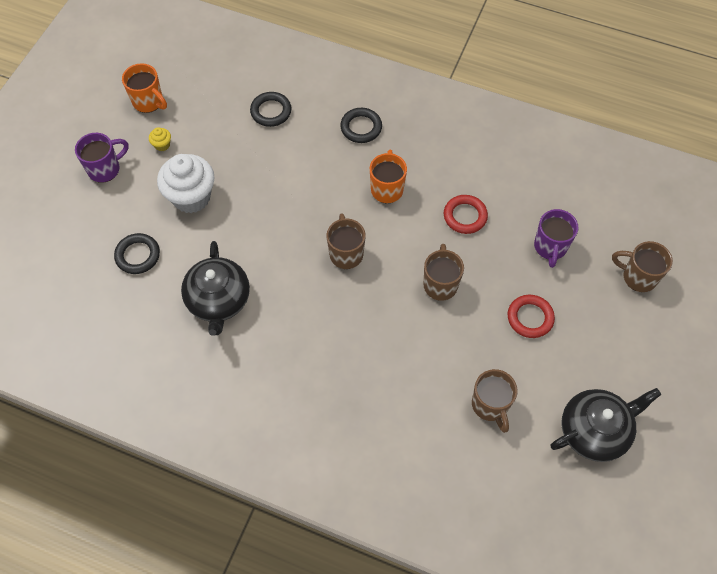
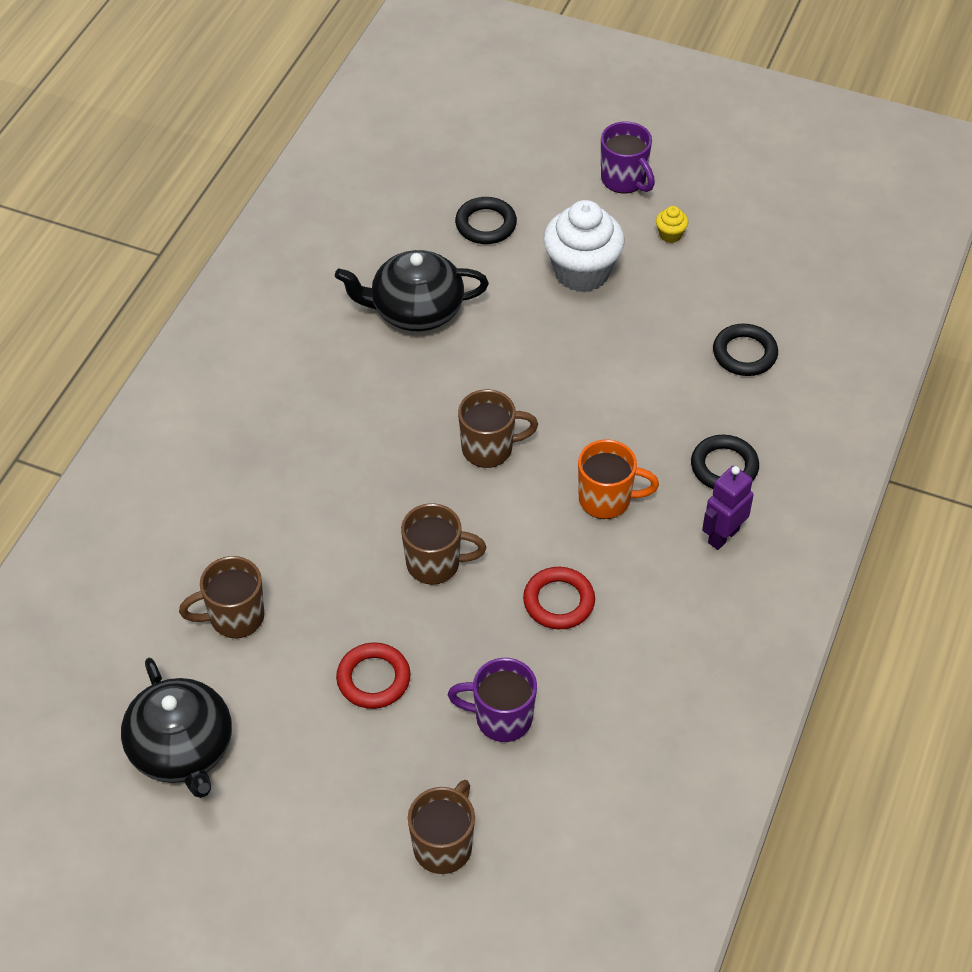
camera: 90 degrees right, 10 degrees down
orange mug [122,63,167,113] -> none
none -> purple robot [702,466,754,550]

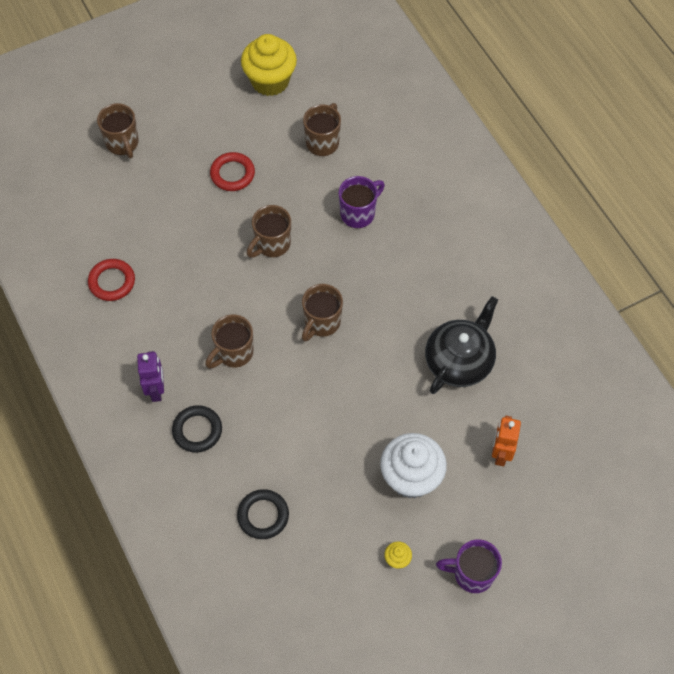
camera: 130 degrees right, 10 degrees up
black teapot [121,658,232,798] -> yellow cupcake [241,34,297,96]
purple mug [448,658,537,742] -> purple mug moved to [339,176,385,228]
black ring [455,197,517,244] -> orange robot [492,416,521,466]
red ring [523,567,595,629] -> red ring moved to [88,259,135,301]
orange mug [578,440,659,519] -> brown mug [205,315,253,368]

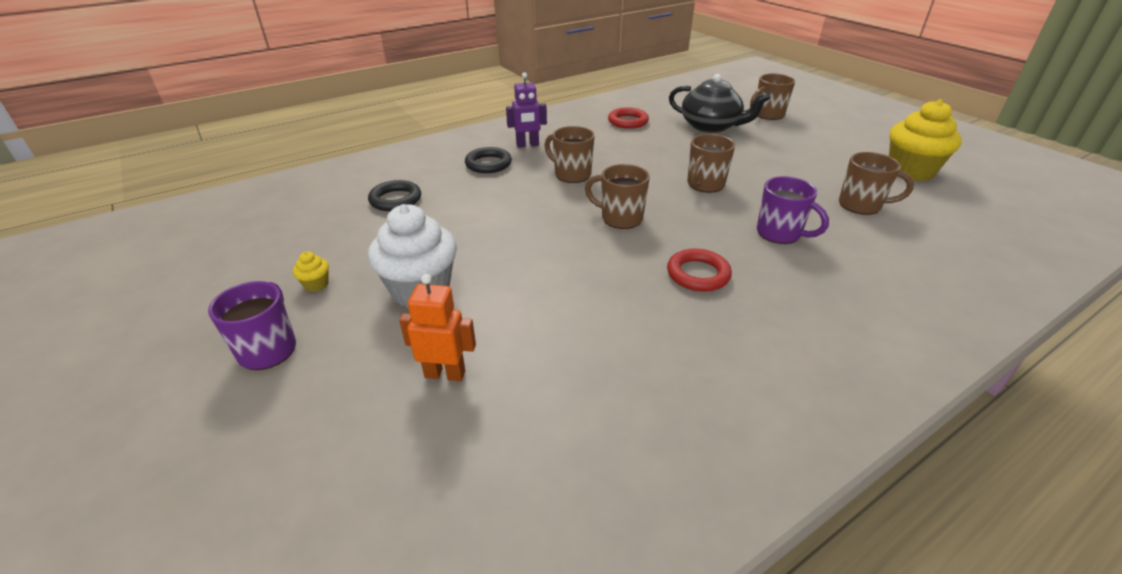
camera: 85 degrees right, 25 degrees down
red ring [210,152,255,191] -> red ring moved to [667,249,732,292]
brown mug [247,205,291,258] -> brown mug turned 90 degrees counterclockwise [687,134,735,193]
black teapot [425,296,498,394] -> black teapot moved to [669,74,771,133]

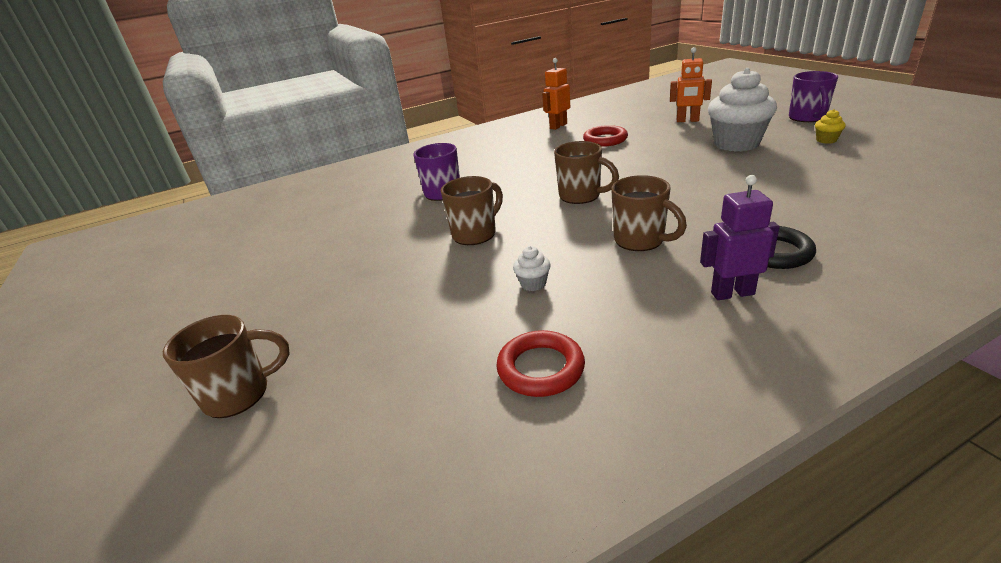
camera: 170 degrees left, 5 degrees down
black ring [368,180,421,211] -> none
red ring [667,249,732,292] -> red ring moved to [583,125,628,147]
black teapot [669,74,771,133] -> none
brown mug [839,152,914,215] -> none
yellow cupcake [889,99,962,181] -> none
none -> white cupcake [513,246,551,291]
none -> orange robot [542,58,570,130]

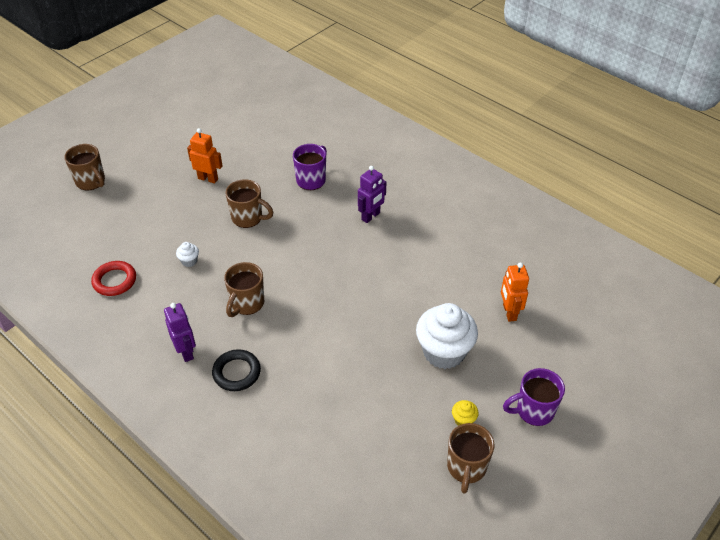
camera: 65 degrees right, 15 degrees up
orange robot [542,58,570,130] -> orange robot moved to [187,128,223,183]
brown mug [554,141,619,204] -> brown mug moved to [447,423,494,494]
red ring [583,125,628,147] -> none
none -> purple robot [358,166,386,223]

